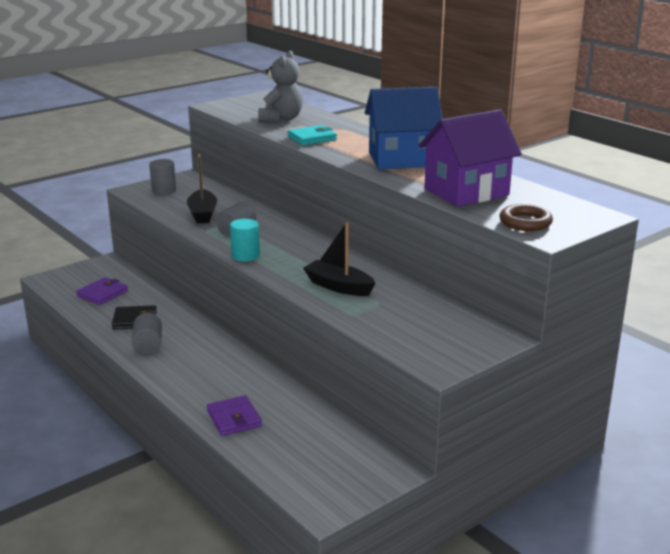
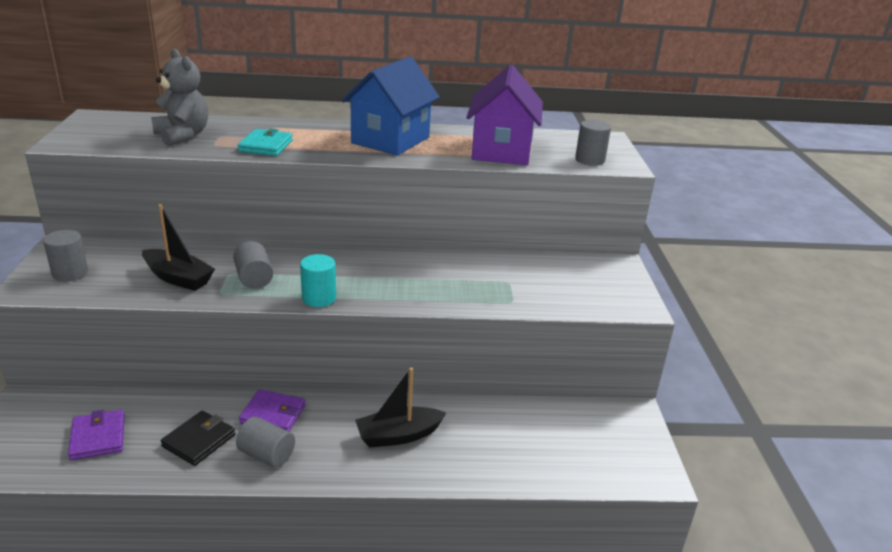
camera: 55 degrees left, 5 degrees up
purple wallet [207,395,262,436] -> purple wallet moved to [239,389,306,432]
black boat [303,222,376,296] -> black boat moved to [355,368,446,448]
brown ring [499,204,553,231] -> grey cylinder [575,120,611,166]

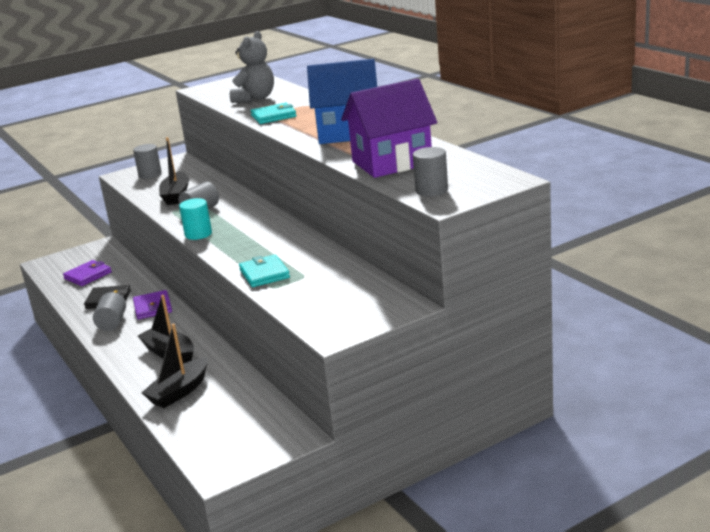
camera: 65 degrees right, 5 degrees down
none -> black boat [141,324,208,408]
none -> turquoise wallet [239,254,290,287]

